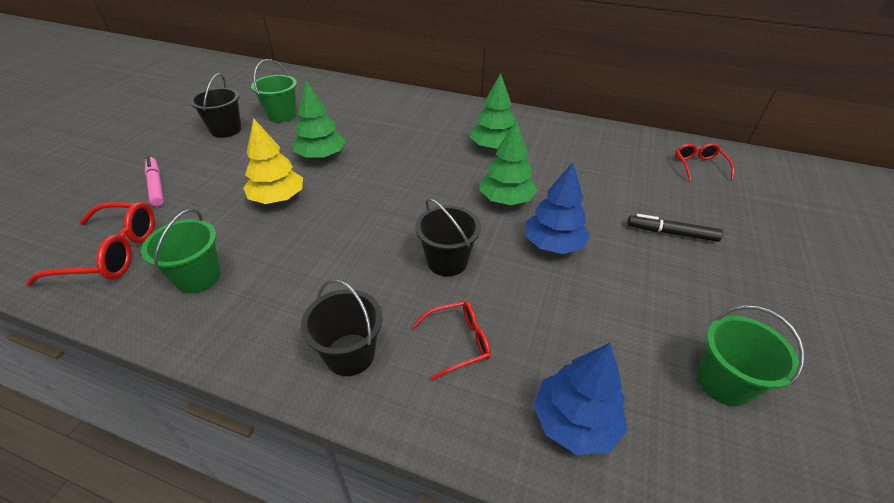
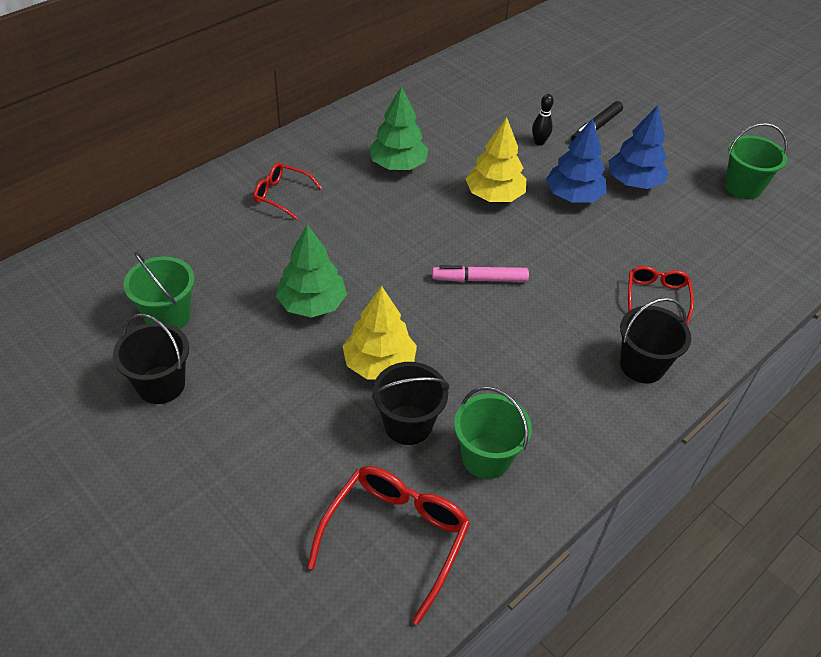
camera: 65 degrees left, 5 degrees up
pink marker [145,156,164,207] -> pink marker moved to [432,265,529,282]
black bucket [415,198,481,277] -> black bucket moved to [371,362,449,445]
green tree [479,120,537,205] -> yellow tree [466,117,526,202]
blue tree [533,343,628,455] -> blue tree moved to [608,105,668,189]
red glasses [675,143,734,181] -> red glasses moved to [254,163,322,220]
none -> black bowling pin [532,94,554,146]

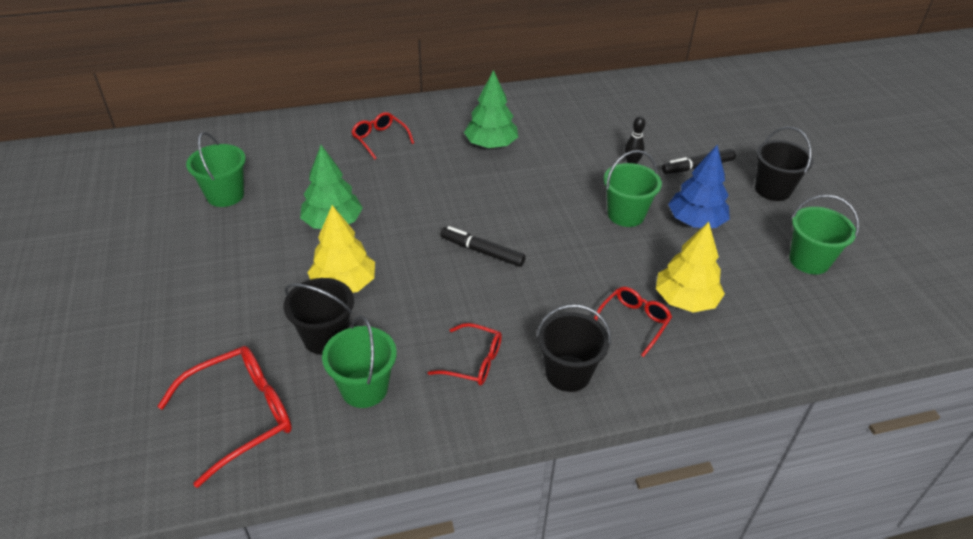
camera: 30 degrees right, 5 degrees down
black bucket [113,314,189,404] -> black bucket moved to [755,127,814,201]
pink marker [432,265,529,282] -> black marker [440,226,526,267]
yellow tree [466,117,526,202] -> yellow tree moved to [656,222,725,313]
blue tree [546,118,607,203] -> green bucket [604,150,662,227]
none -> red glasses [428,323,502,386]

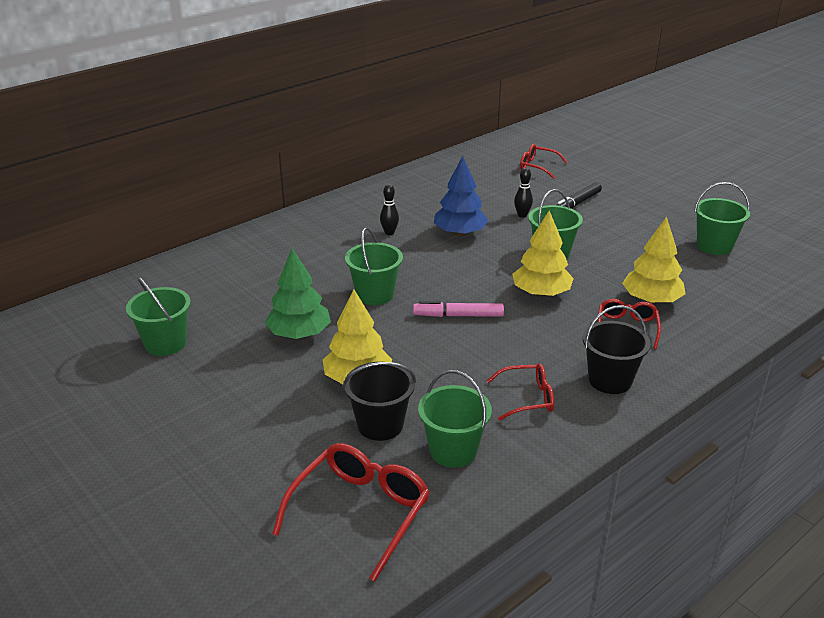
camera: 25 degrees left, 10 degrees down
red glasses [351,112,414,159] -> red glasses moved to [520,144,568,179]
black marker [440,226,526,267] -> pink marker [413,301,504,317]
green tree [464,70,518,148] -> black bowling pin [380,184,399,235]
blue tree [668,145,730,228] -> blue tree moved to [434,156,488,236]
black bucket [755,127,814,201] -> none
none -> green bucket [345,227,403,305]
none -> yellow tree [512,210,574,297]

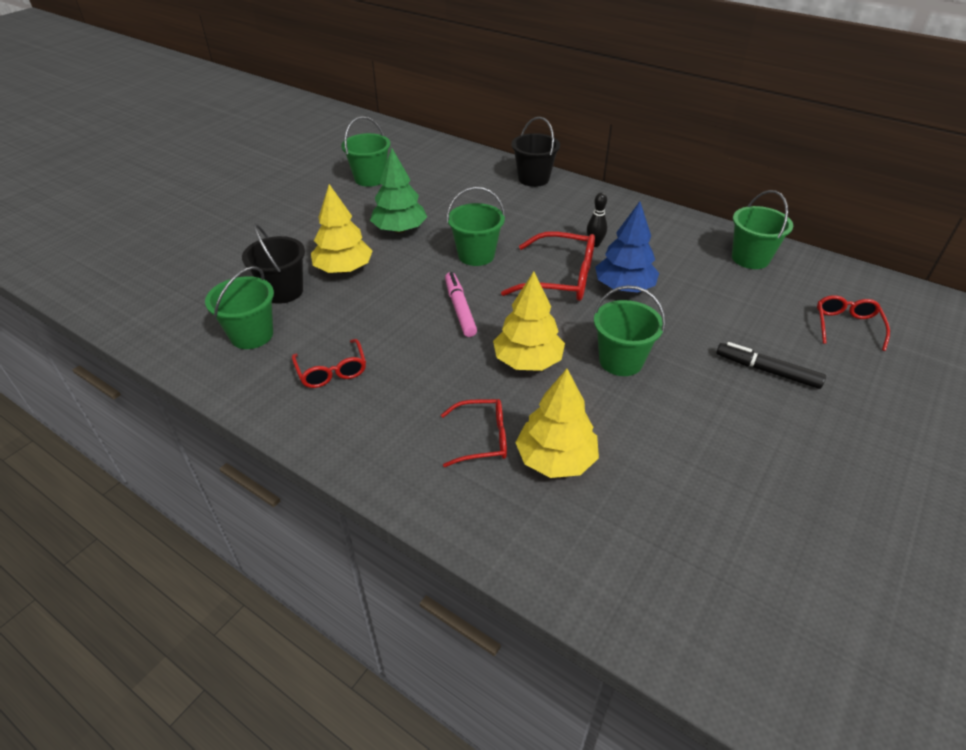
camera: 75 degrees right, 10 degrees up
red glasses [272,443,430,582] -> red glasses moved to [501,231,595,301]
black bowling pin [514,168,533,218] -> none
black bucket [583,305,651,394] -> black bucket moved to [511,117,560,187]
green bucket [694,182,750,255] -> green bucket moved to [732,190,793,269]

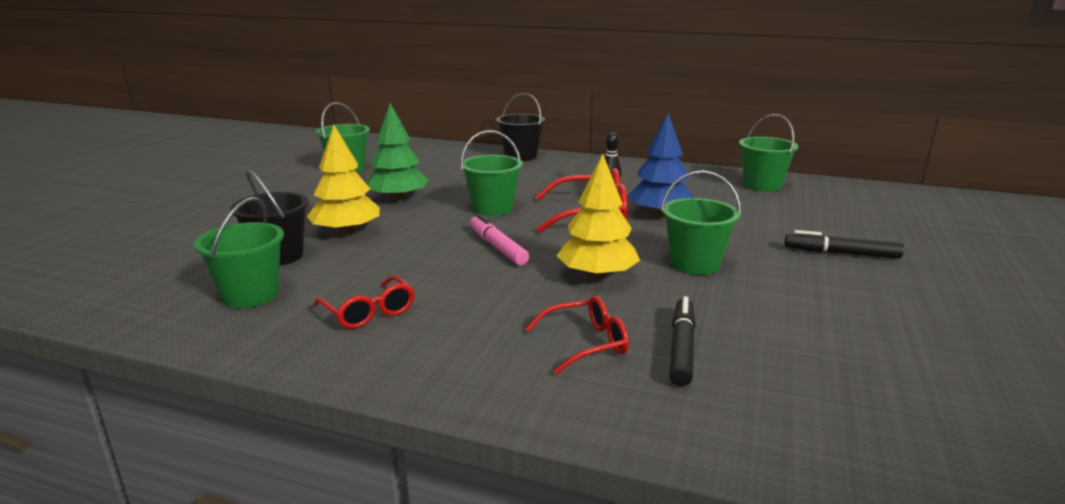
camera: 15 degrees left, 20 degrees down
yellow tree [515,369,599,478] -> black marker [669,296,696,386]
red glasses [817,295,890,351] -> none

